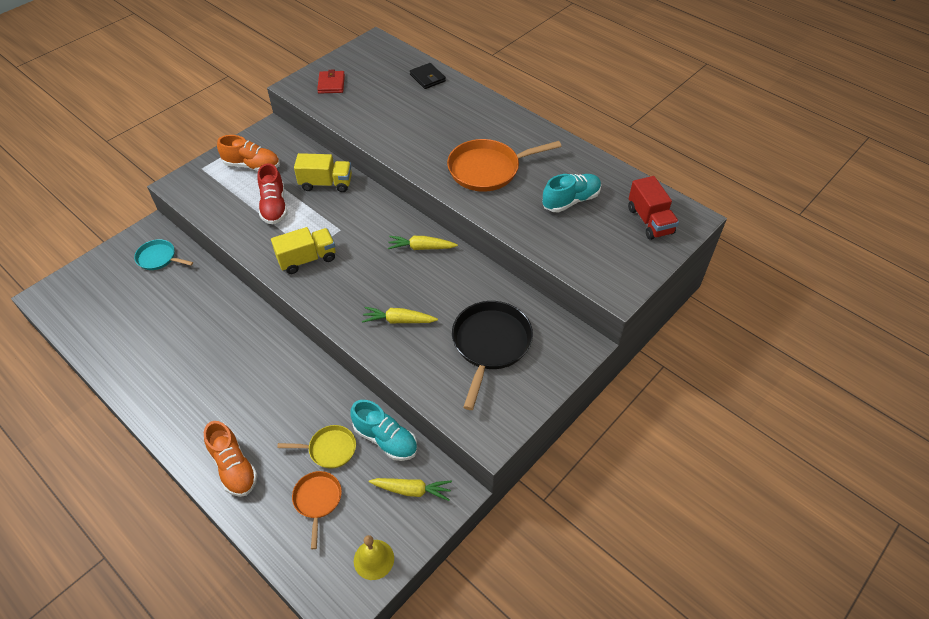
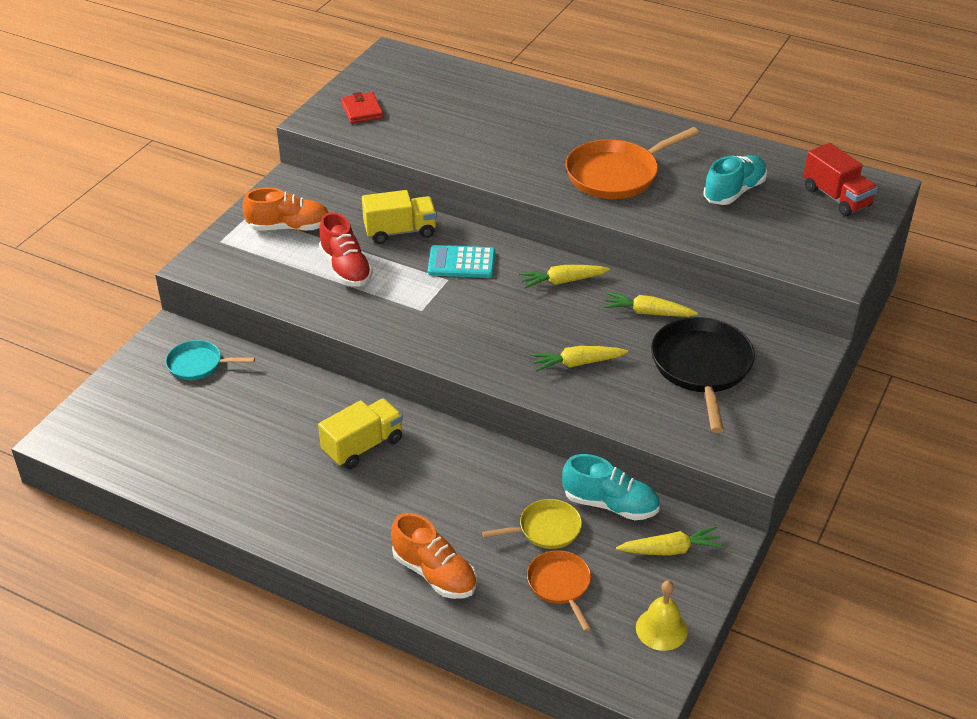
camera: 15 degrees left, 10 degrees down
yellow truck [271,227,336,274] -> yellow truck moved to [318,399,403,469]
black wallet [410,63,446,89] -> none
none -> turquoise calculator [428,245,495,278]
none -> yellow carrot [603,292,698,317]

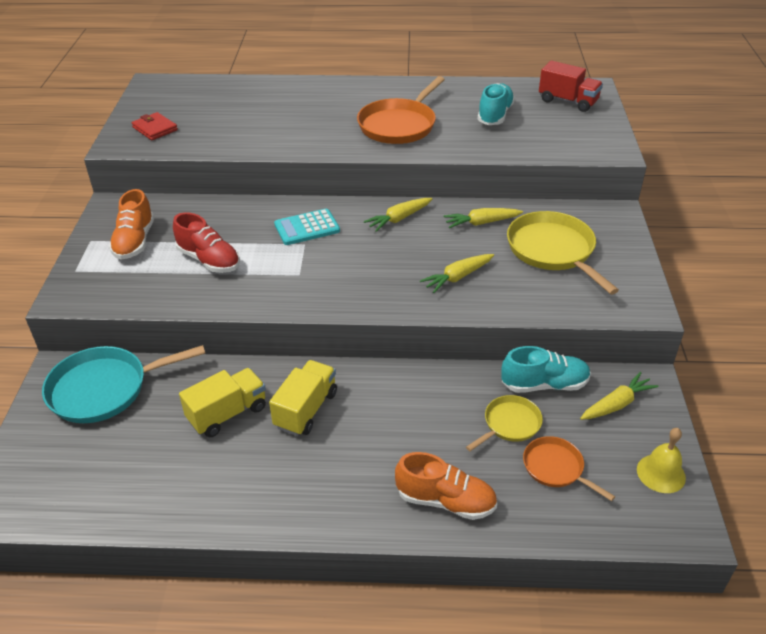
camera: 25 degrees left, 0 degrees up
turquoise pan [166,340,255,380] -> turquoise pan [42,345,206,423], size x1.79
orange shoe [242,188,328,231] -> orange shoe turned 120 degrees clockwise [109,189,154,260]
yellow truck [362,190,437,244] -> yellow truck moved to [179,368,266,437]
black pan [651,317,755,433] -> yellow pan [507,211,619,295]

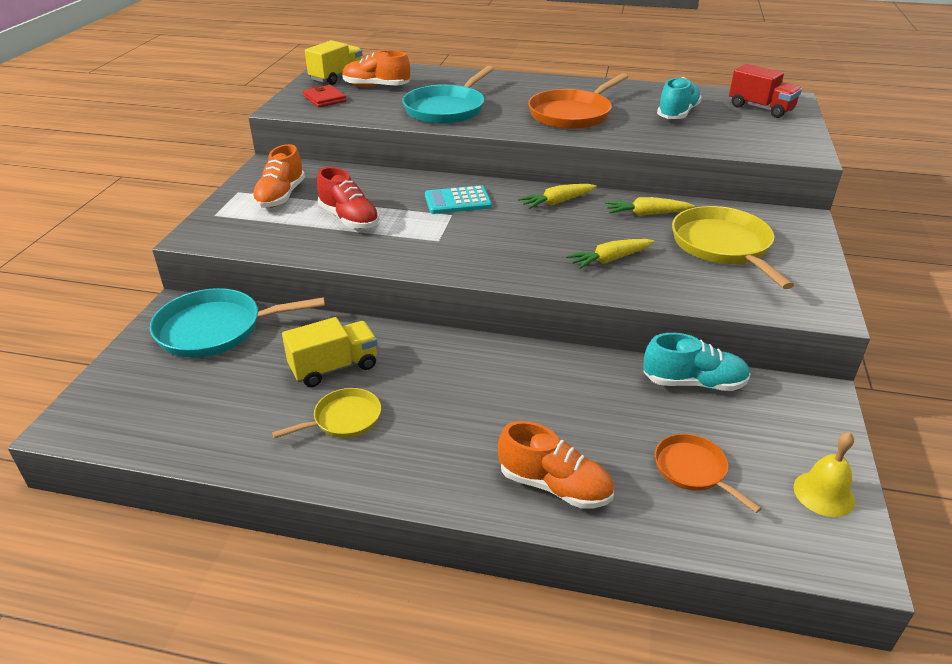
camera: 10 degrees right, 5 degrees down
yellow truck [269,360,337,436] -> yellow truck moved to [305,40,362,85]
yellow pan [466,395,543,451] -> yellow pan moved to [272,388,381,439]
yellow carrot [580,372,659,420] -> none
none -> orange shoe [342,50,410,87]
none -> turquoise pan [402,66,494,124]

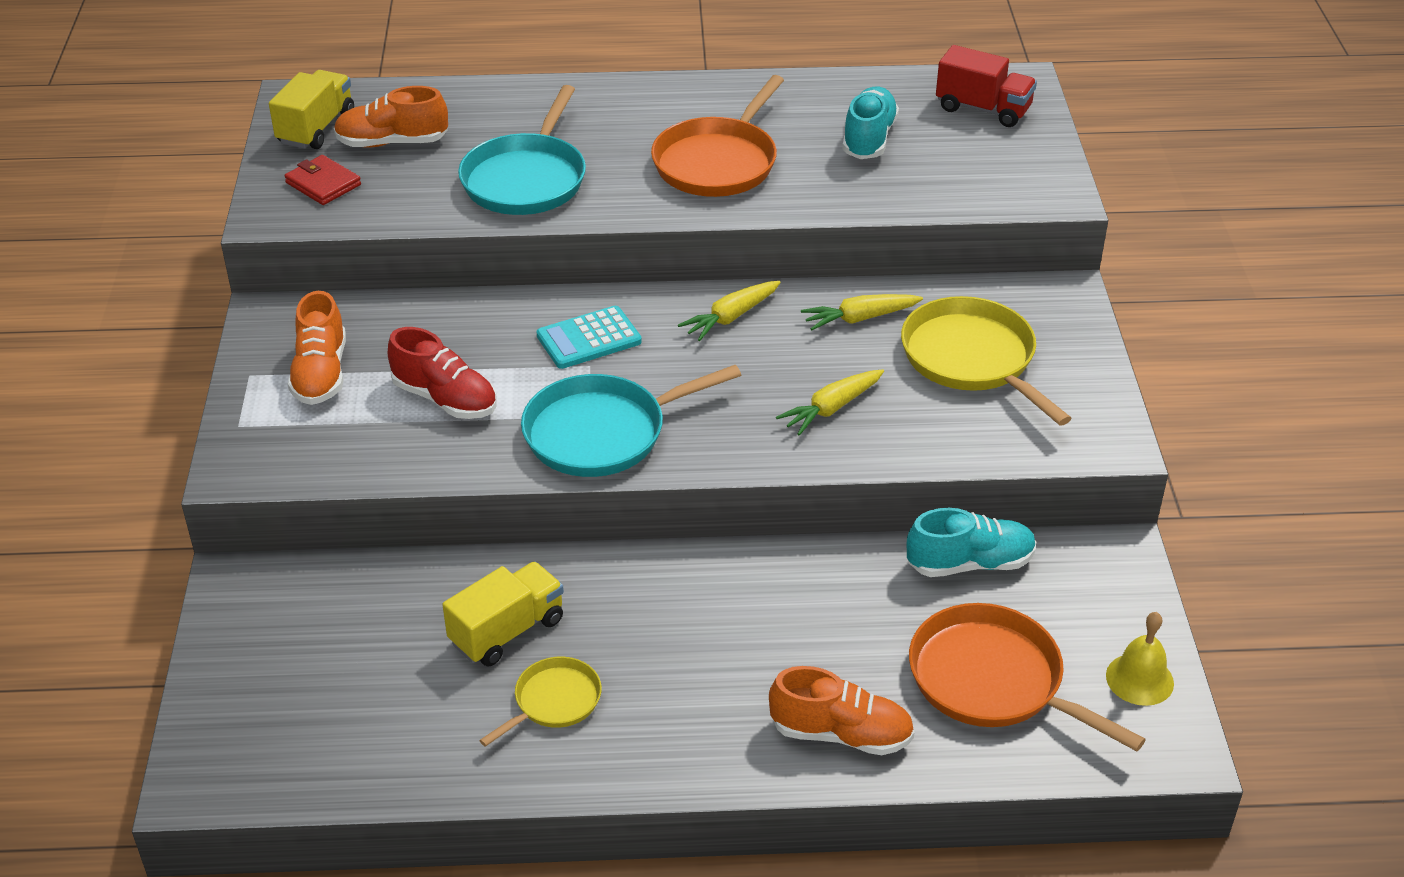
camera: 15 degrees left, 5 degrees up
turquoise pan [150,288,325,358] -> turquoise pan moved to [521,365,741,477]
orange pan [655,434,762,513] -> orange pan [909,603,1146,751], size x1.79

